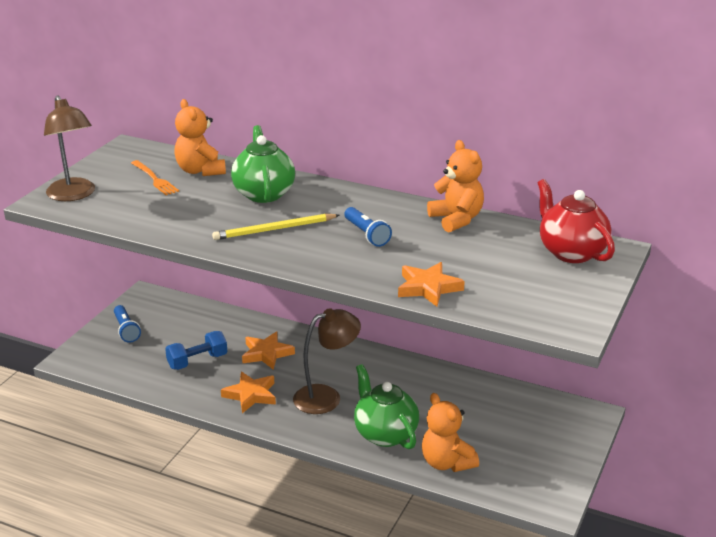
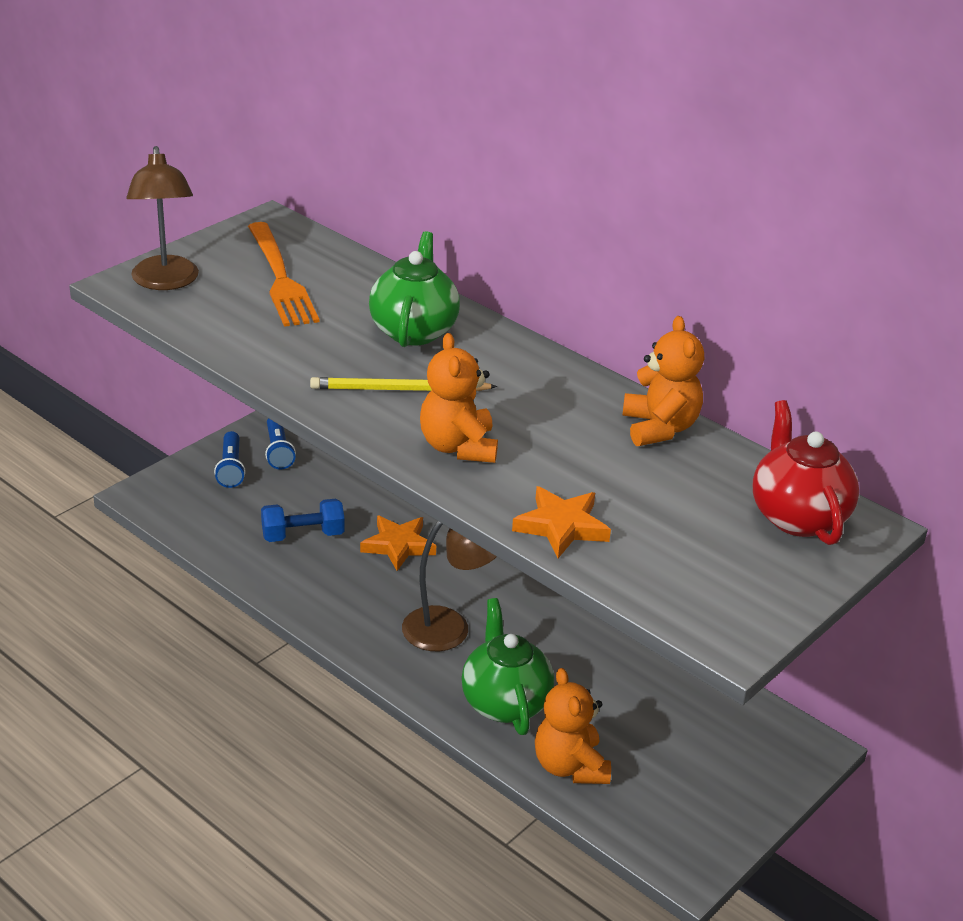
camera: 15 degrees right, 5 degrees up
orange fork [131,160,179,195] -> orange fork [248,222,319,327], size x1.70
orange teddy bear [174,99,226,176] -> orange teddy bear moved to [420,333,498,463]
orange star [221,372,276,413] -> none
blue flashlight [344,207,392,247] -> blue flashlight moved to [265,418,296,470]

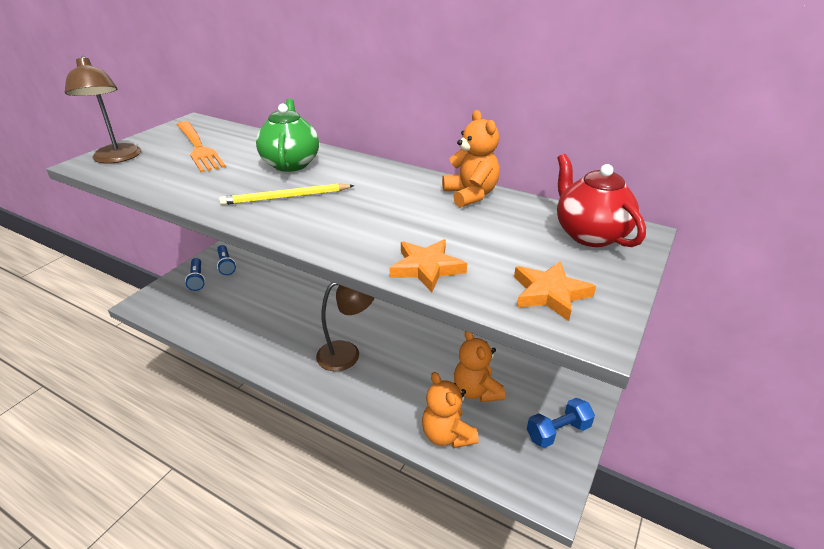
camera: 10 degrees left, 0 degrees up
blue dumbbell [261,499,345,542] -> blue dumbbell moved to [527,398,595,448]
orange star [360,516,436,571] -> orange star moved to [514,261,596,321]
orange teddy bear [420,333,498,463] -> orange teddy bear moved to [454,331,505,402]
green teapot [461,598,554,735] -> none

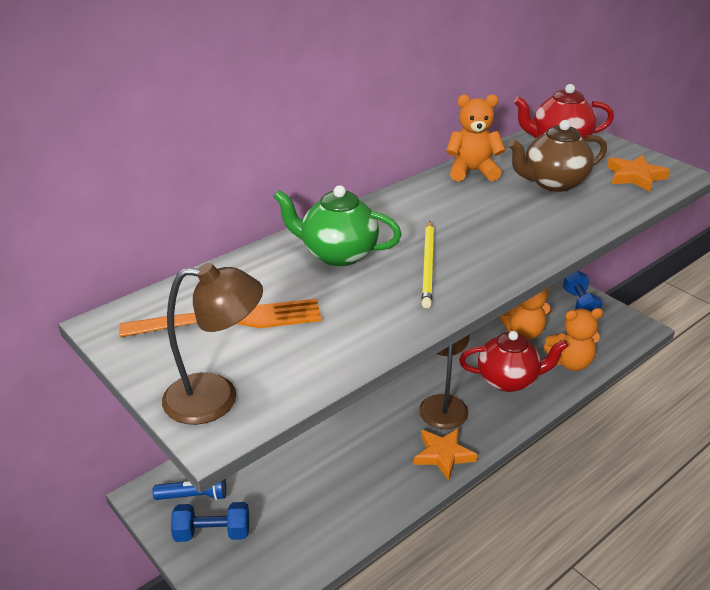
camera: 70 degrees left, 0 degrees up
blue flashlight [185,258,205,291] -> blue dumbbell [171,502,249,542]
orange star [390,239,467,292] -> orange star moved to [414,428,477,481]
none -> red teapot [459,331,568,392]
none -> brown teapot [508,120,607,192]

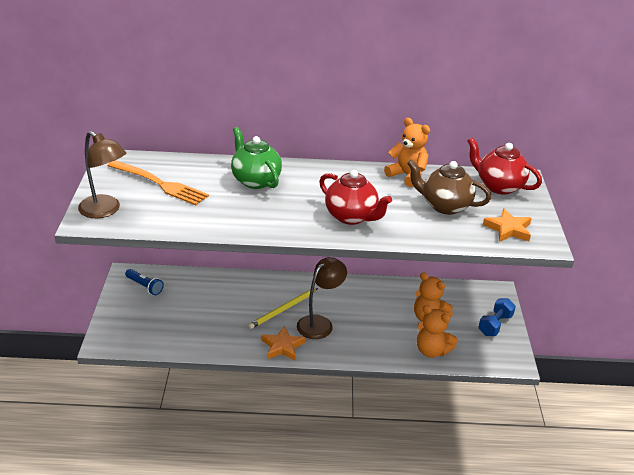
camera: 40 degrees right, 0 degrees up
blue dumbbell [171,502,249,542] -> none
yellow pencil [421,221,434,309] -> yellow pencil moved to [248,288,318,329]
red teapot [459,331,568,392] -> red teapot moved to [319,170,392,225]

